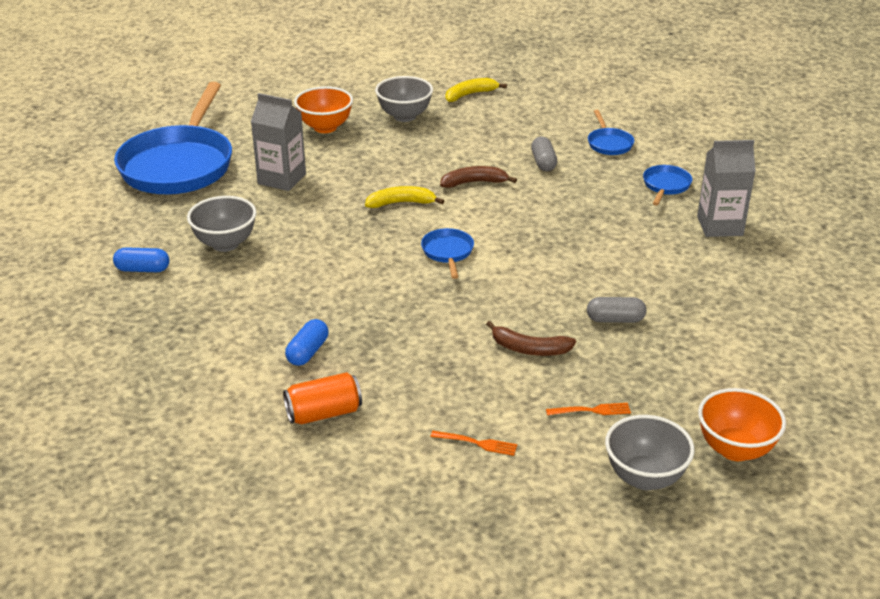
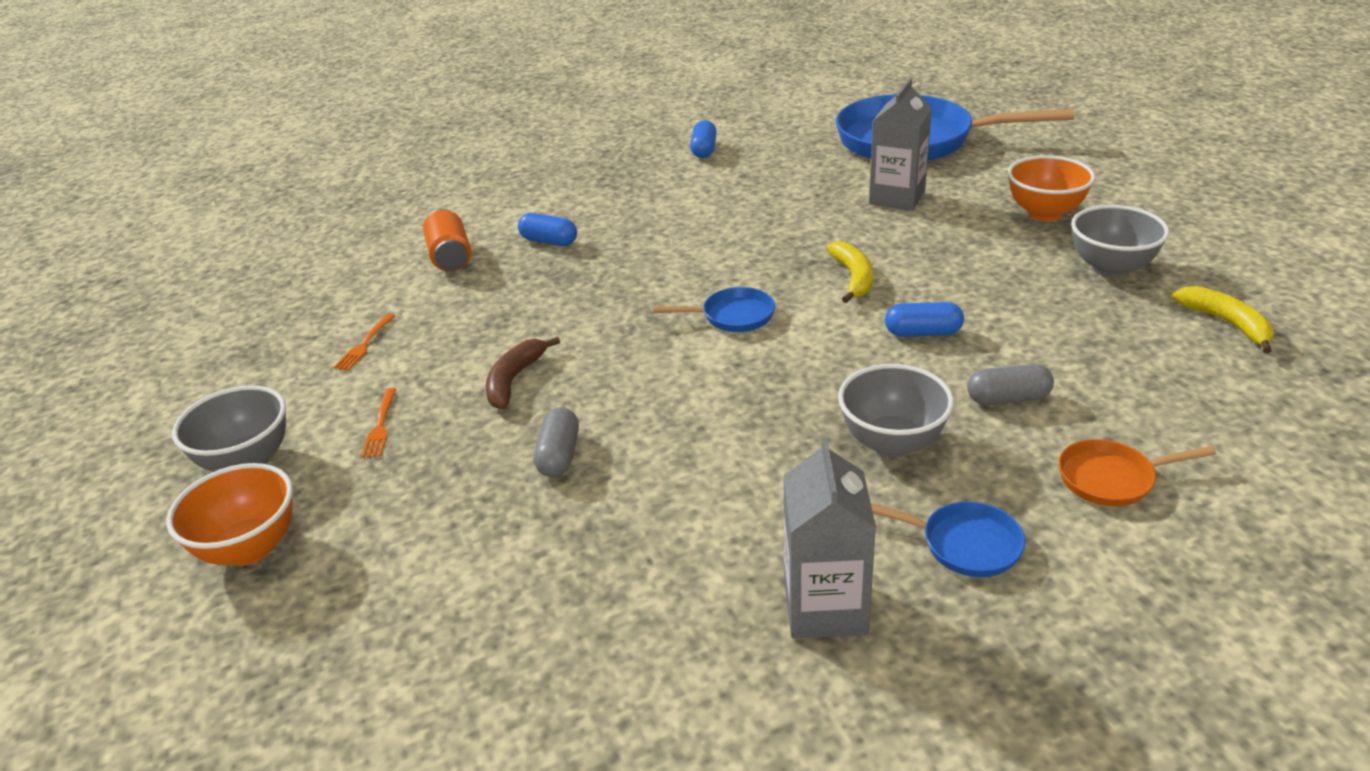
camera: 95 degrees right, 0 degrees up
grey bowl [187,196,256,252] -> grey bowl moved to [838,364,954,458]
brown banana [440,166,517,188] -> blue capsule [885,302,964,337]
blue pan [588,110,634,155] -> orange pan [1059,439,1216,507]

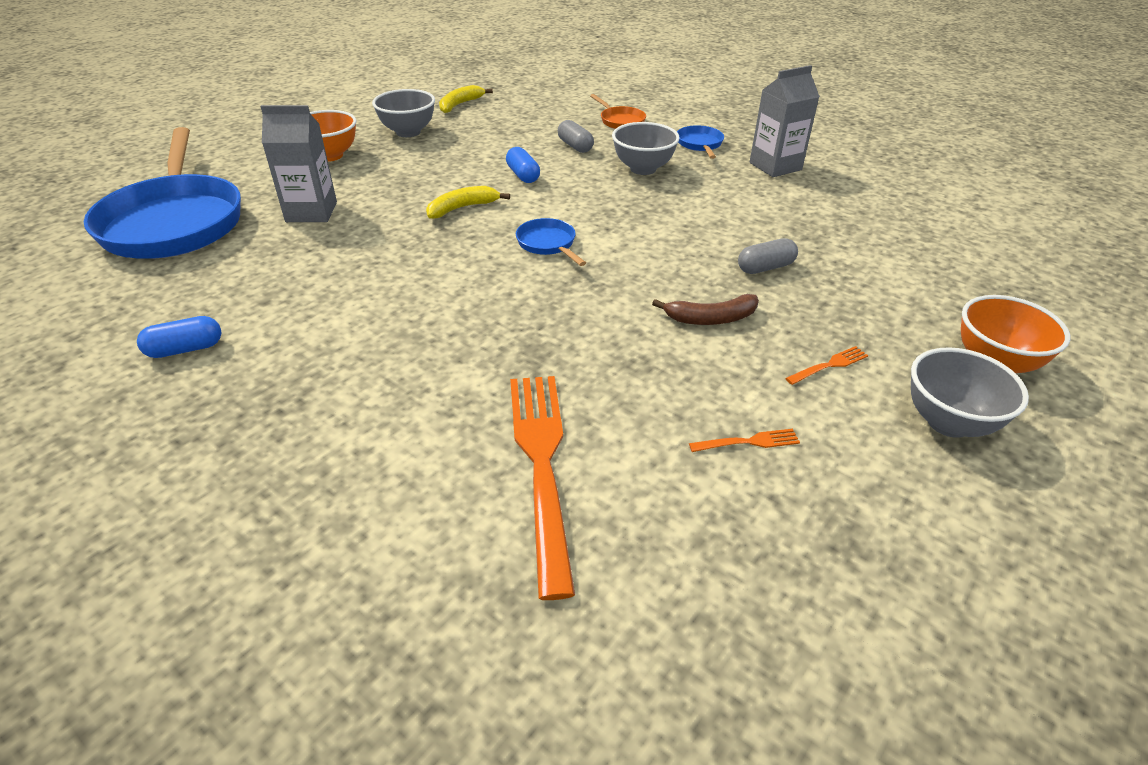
camera: 120 degrees left, 5 degrees up
orange can [423,209,471,271] -> orange fork [510,376,575,600]
blue capsule [518,213,577,246] -> none

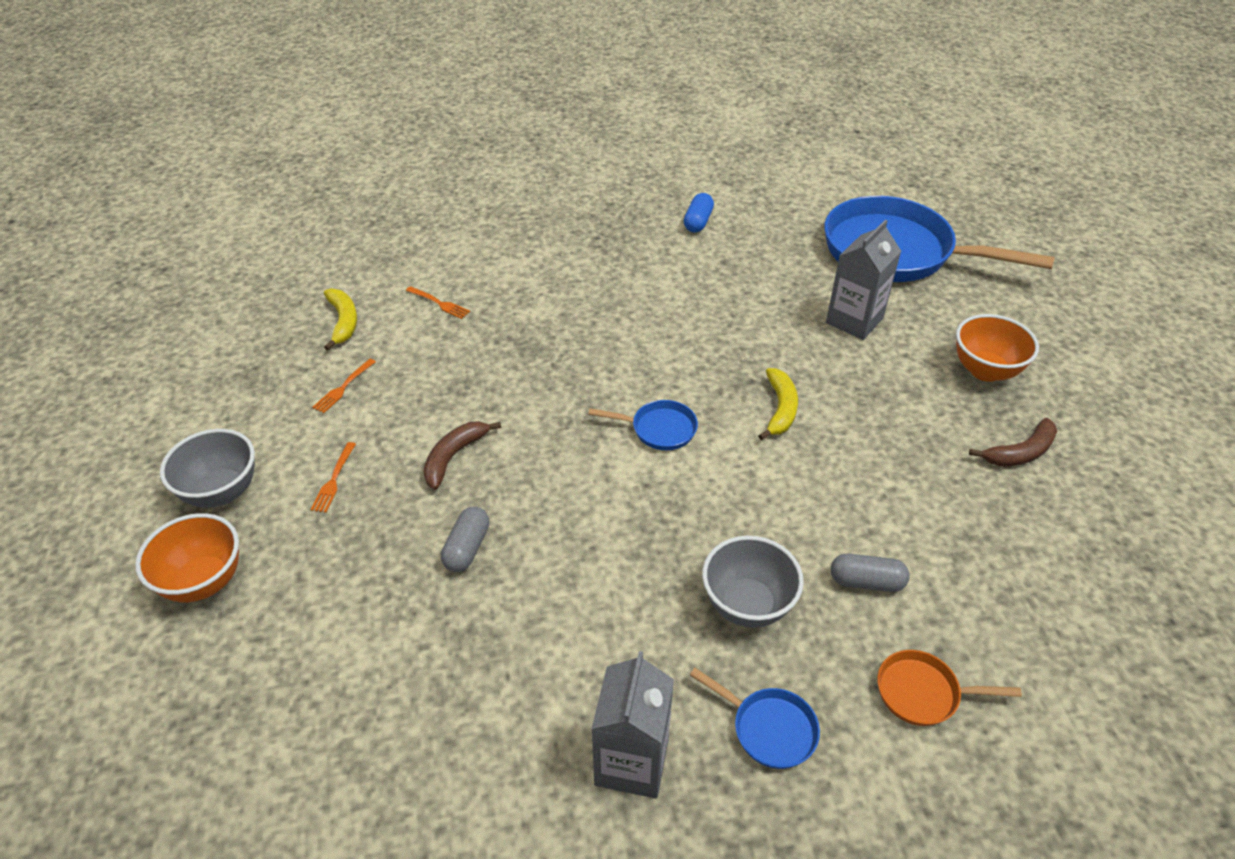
camera: 130 degrees right, 5 degrees up
grey bowl [372,89,435,137] -> brown banana [969,418,1057,467]
yellow banana [439,85,493,113] -> yellow banana moved to [324,288,357,350]
blue capsule [506,147,540,183] -> none
orange fork [510,376,575,600] -> orange fork [406,286,470,319], size x0.41

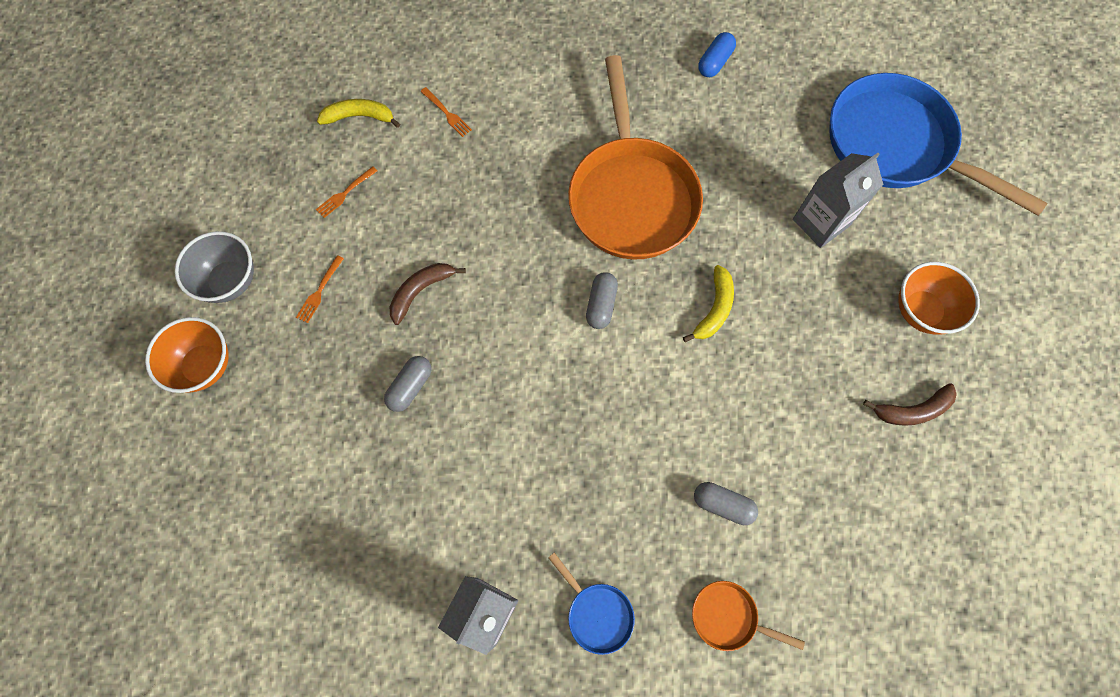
camera: 15 degrees right, 25 degrees up
yellow banana [324,288,357,350] -> yellow banana turned 90 degrees counterclockwise [317,99,400,128]
blue pan [588,400,698,450] -> grey capsule [586,272,618,329]
grey bowl [702,536,804,628] -> none
none -> orange pan [568,55,703,260]

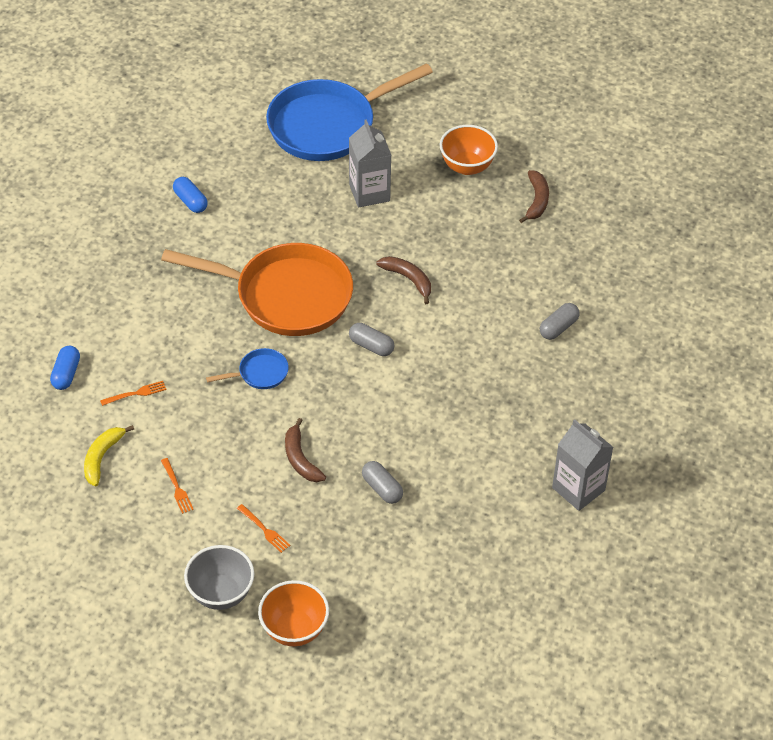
camera: 70 degrees left, 20 degrees down
blue pan [548,552,635,655] -> blue pan moved to [206,348,289,389]
yellow banana [683,265,734,342] -> brown banana [376,256,431,304]
orange pan [692,581,805,651] -> none
none -> blue capsule [50,346,80,390]

